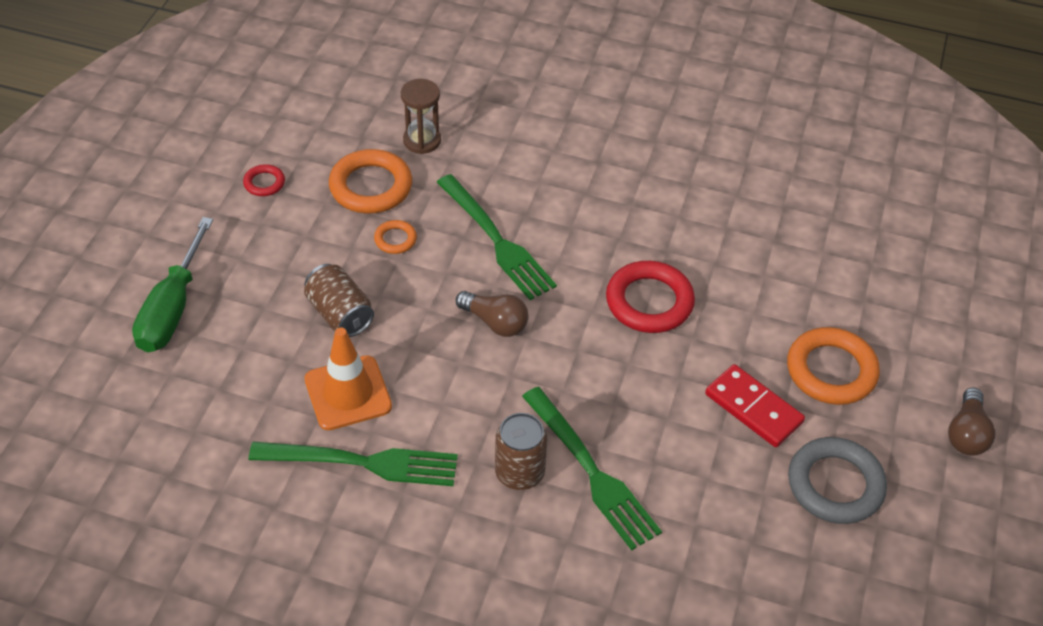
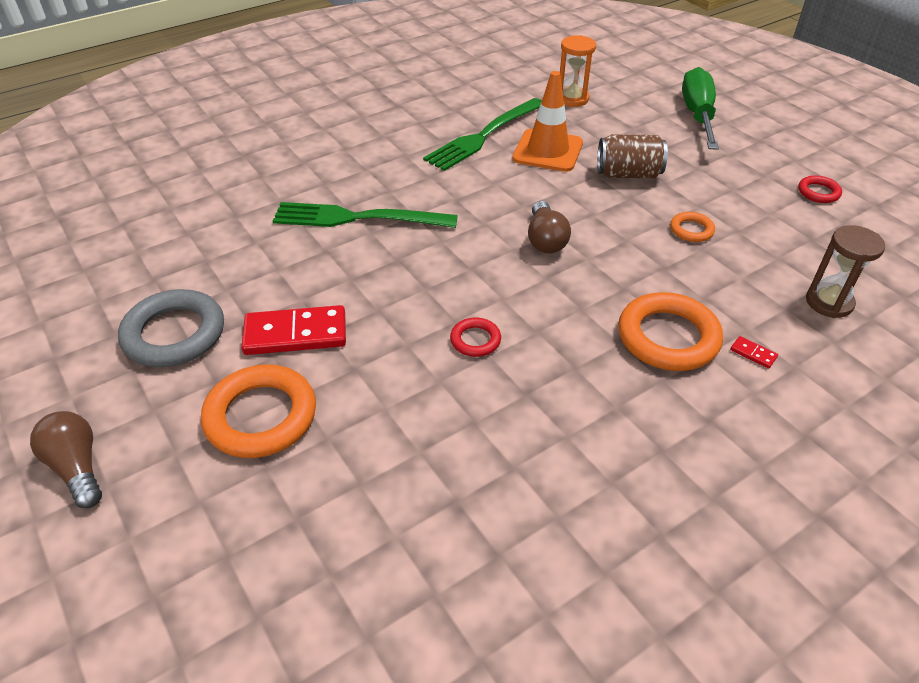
camera: 130 degrees right, 5 degrees down
green screwdriver [132,217,213,352] -> green screwdriver turned 45 degrees clockwise [682,67,719,150]
orange ring [329,149,412,213] -> orange ring moved to [618,292,723,371]
green fork [437,174,557,300] -> none
brown light bulb [456,291,528,337] -> brown light bulb turned 75 degrees counterclockwise [528,201,571,253]
brown can [495,413,547,490] -> none
red ring [606,261,695,333] -> red ring [450,318,501,357], size x0.50
none -> orange hourglass [560,35,596,107]
none -> red domino [730,336,778,369]

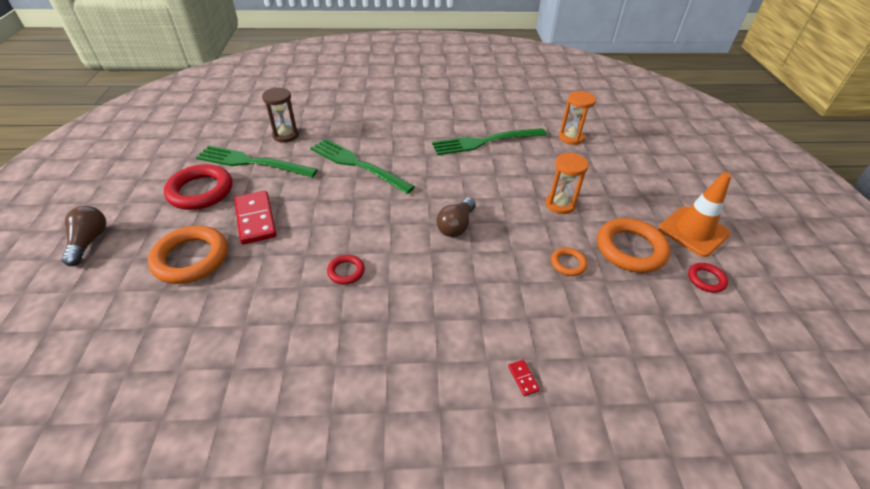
camera: 30 degrees right, 0 degrees up
grey ring [118,289,224,367] -> red ring [164,164,232,210]
red domino [241,305,346,355] -> red domino turned 45 degrees clockwise [234,191,277,244]
orange traffic cone [512,71,583,172] -> orange traffic cone moved to [658,172,731,257]
brown can [597,134,668,178] -> orange hourglass [545,153,589,214]
orange ring [618,292,723,371] -> orange ring moved to [597,218,671,273]
green screwdriver [682,67,719,150] -> none
brown hourglass [806,225,885,318] -> brown hourglass moved to [262,88,299,143]
none -> green fork [196,145,318,178]

